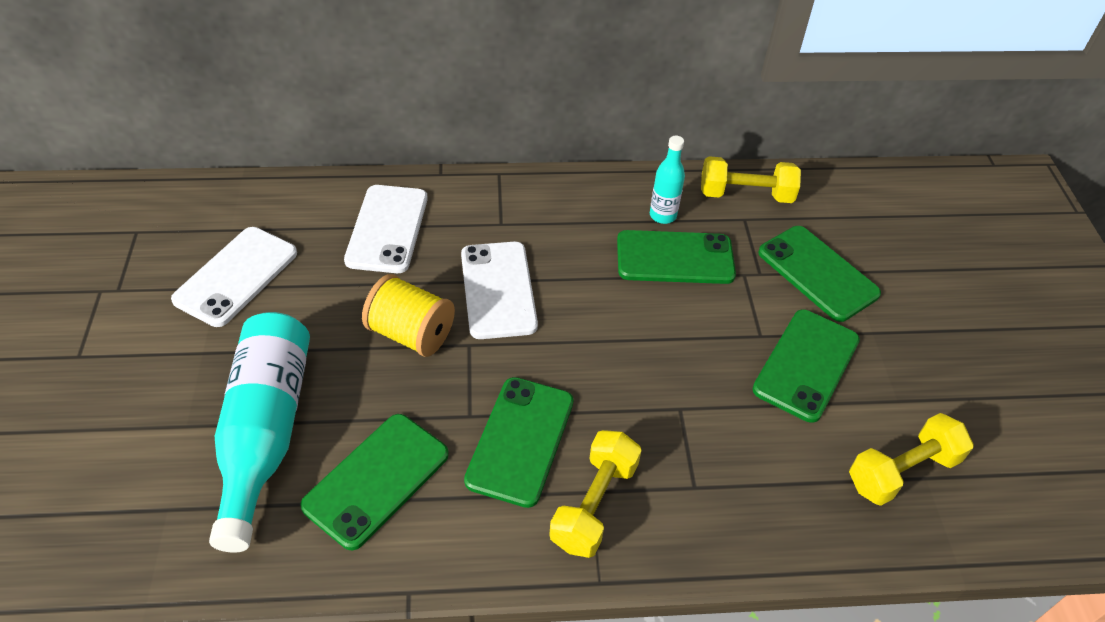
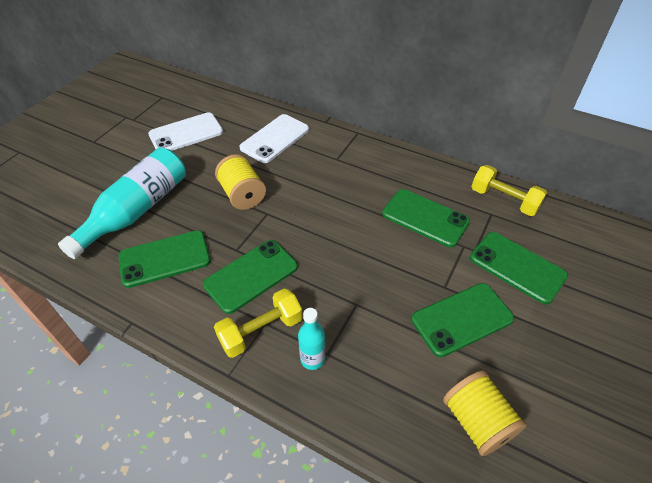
camera: 35 degrees right, 0 degrees up
white phone [461,242,538,339] -> none
turquoise bottle [650,136,685,224] -> turquoise bottle moved to [298,308,325,370]
green phone [758,226,881,322] -> green phone turned 45 degrees counterclockwise [470,232,568,304]
yellow dumbbell [849,413,974,506] -> yellow spool [443,371,527,456]

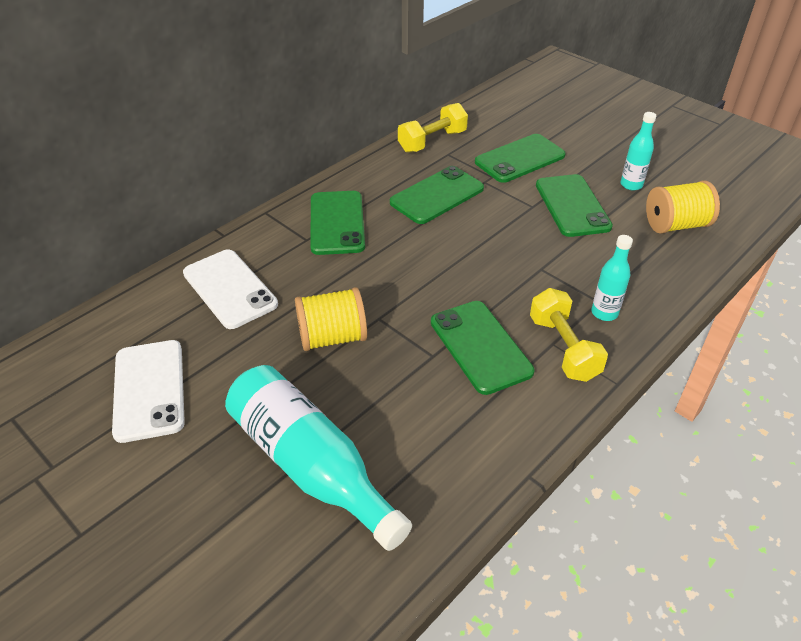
camera: 75 degrees left, 5 degrees down
green phone [118,230,211,288] -> green phone moved to [310,191,365,255]
none -> turquoise bottle [620,112,656,191]

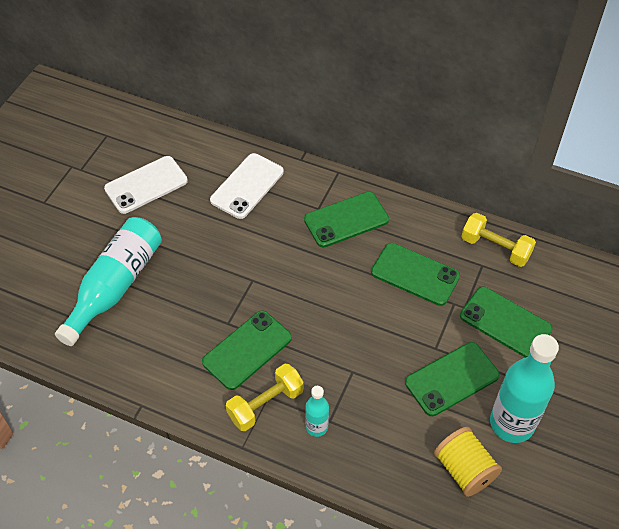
camera: 70 degrees right, 10 degrees up
yellow spool [295,287,367,351] -> none
turquoise bottle [620,112,656,191] -> turquoise bottle [490,334,559,443], size x2.00

